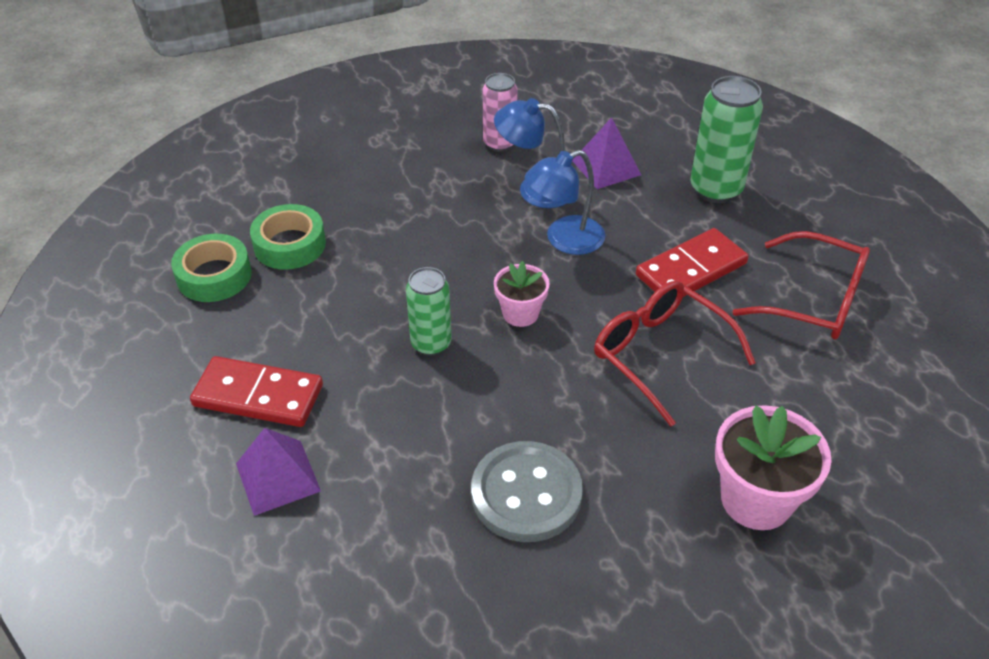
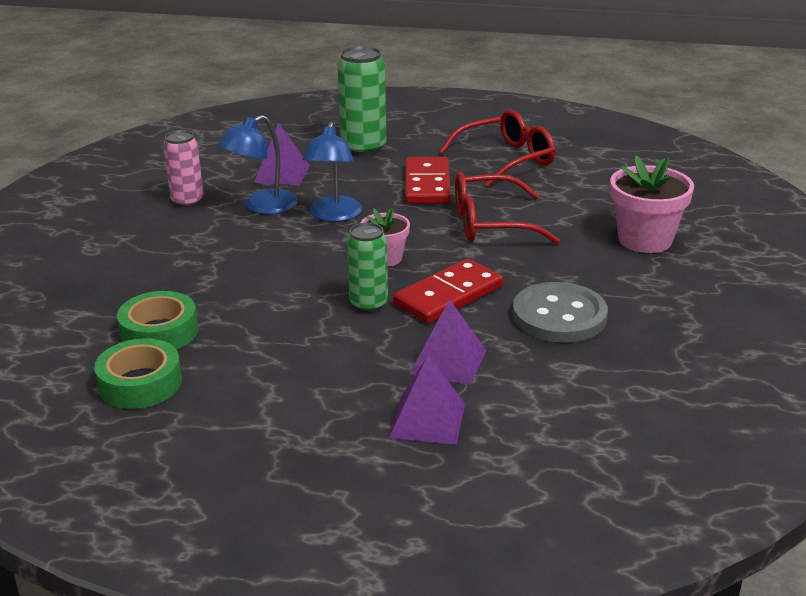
camera: 55 degrees left, 15 degrees down
red domino [190,356,323,427] -> red domino moved to [393,259,503,324]
none -> purple pyramid [410,299,487,385]

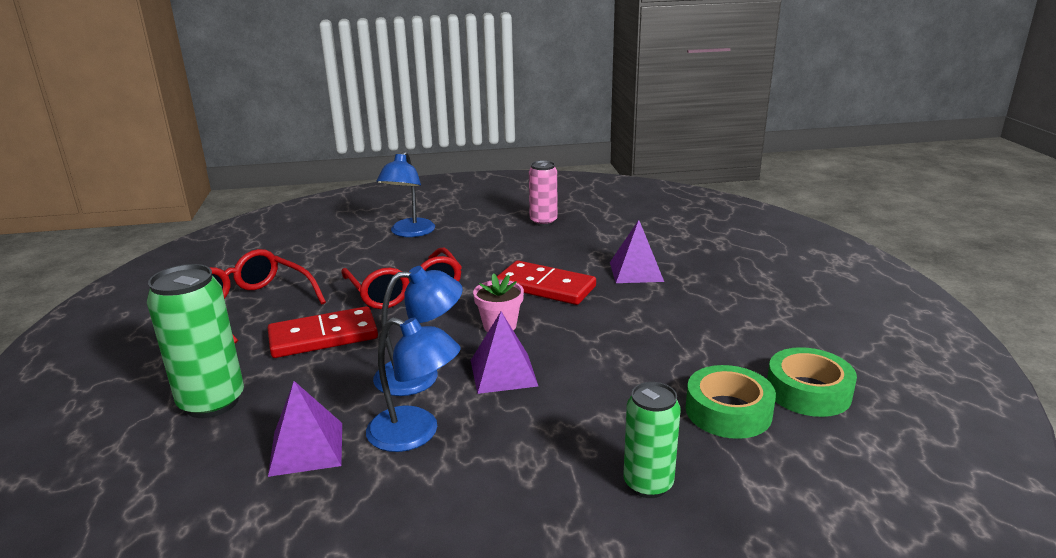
camera: 110 degrees left, 5 degrees down
pink can [163,130,204,208] -> pink can moved to [529,160,557,226]
green can [347,222,388,313] -> green can moved to [623,382,681,498]
purple pyramid [389,355,465,445] -> purple pyramid moved to [471,312,538,394]
grey button [513,282,608,343] -> none
pink flower pot [610,155,694,253] -> blue lamp [377,151,435,237]

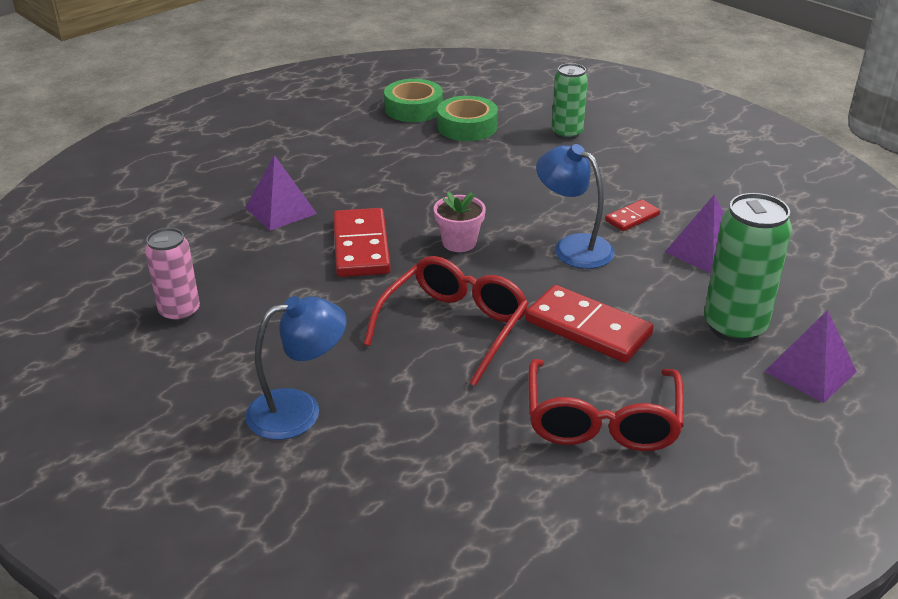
camera: 125 degrees left, 10 degrees up
blue lamp [366,317,461,452] -> red domino [605,199,660,231]
purple pyramid [471,312,538,394] -> purple pyramid moved to [764,310,857,403]

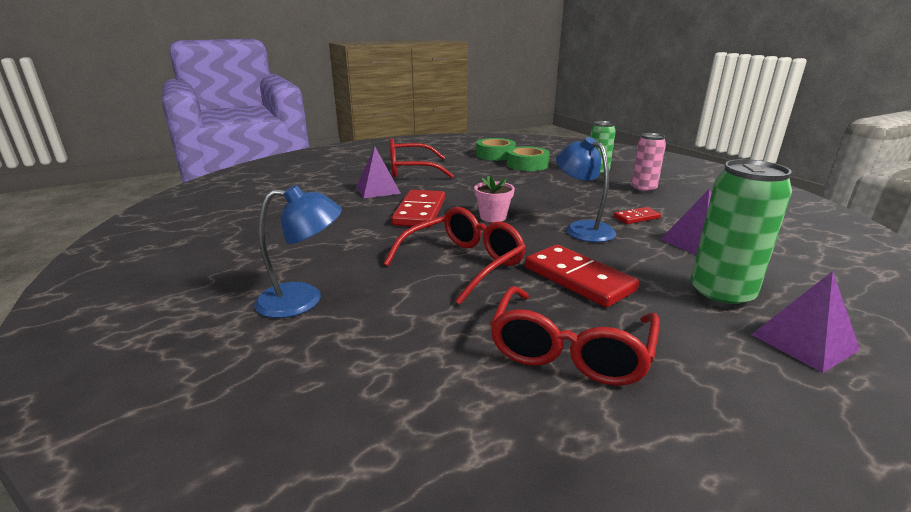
camera: 15 degrees right, 10 degrees down
pink can [145,228,200,322] -> pink can moved to [631,133,666,194]
none -> red glasses [390,138,454,178]

